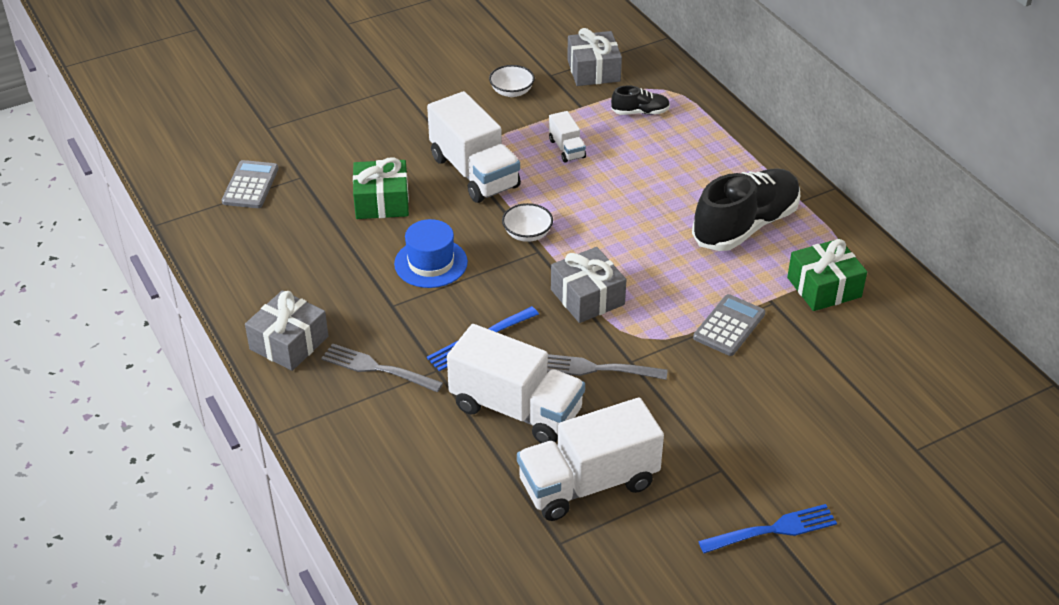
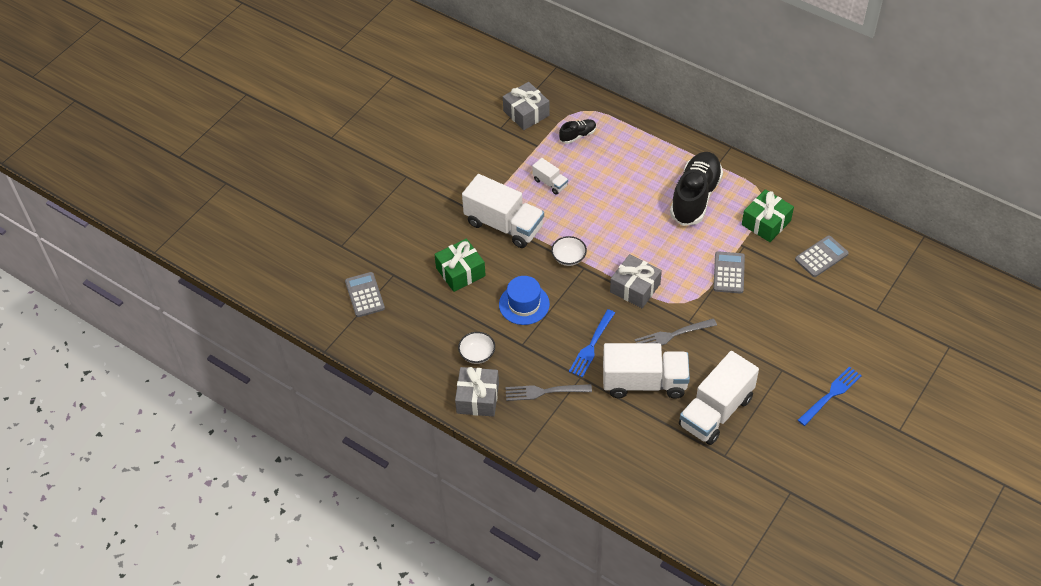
camera: 25 degrees left, 10 degrees up
white bowl [489,65,535,97] -> white bowl moved to [458,332,495,364]
none -> grey calculator [795,236,849,277]

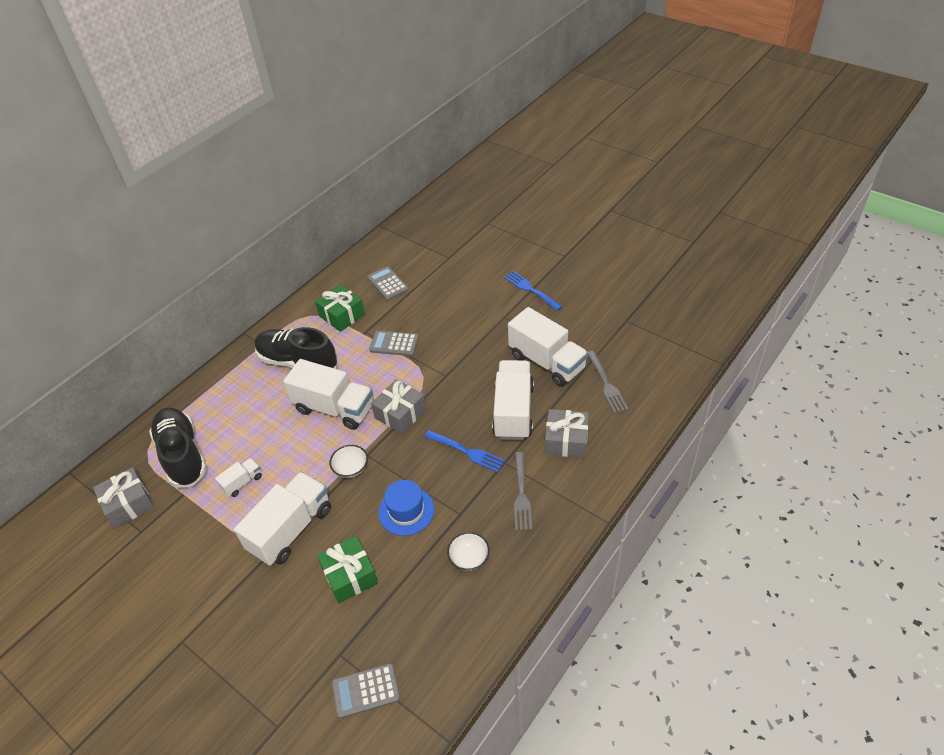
camera: 85 degrees left, 5 degrees down
grey gift [455,367,499,417] -> grey gift moved to [545,409,589,458]
black shoe [559,119,596,144] -> black shoe [149,408,207,488], size x2.16
grey fork [635,318,717,346] -> grey fork moved to [588,351,628,413]
none -> white truck [283,359,373,430]

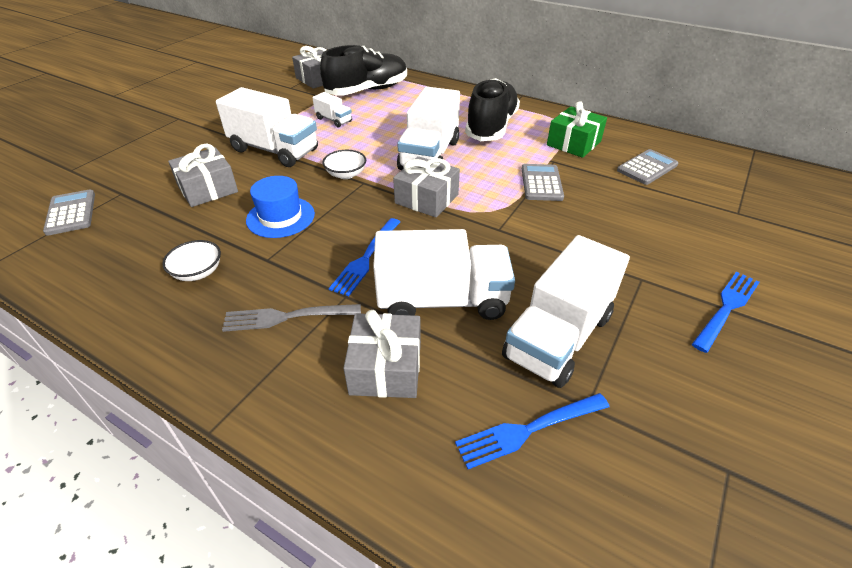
camera: 80 degrees right, 5 degrees down
green gift [317,536,378,603] -> grey gift [168,144,238,207]
grey fork [588,351,628,413] -> blue fork [455,393,610,469]

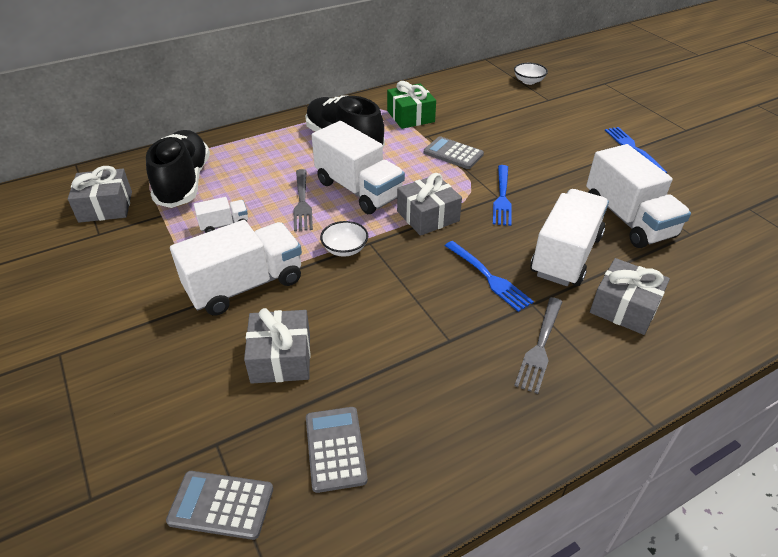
camera: 60 degrees left, 0 degrees up
white bowl [162,240,221,281] -> white bowl moved to [514,63,548,85]
blue hat [246,176,315,238] -> none
blue fork [455,393,610,469] -> blue fork moved to [493,165,512,226]
grey calculator [617,149,678,185] -> grey calculator moved to [306,407,368,493]
none -> grey fork [293,169,313,231]

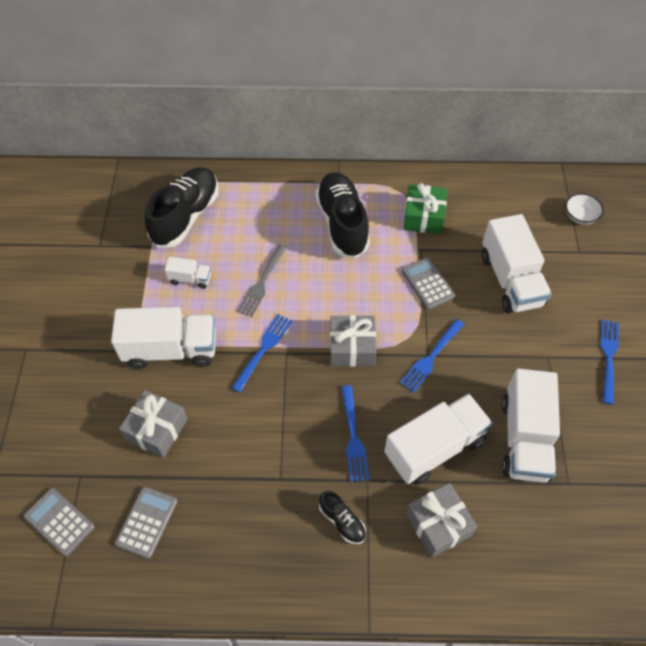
camera: 30 degrees right, 15 degrees up
grey gift [68,166,132,223] -> none
white truck [311,121,405,214] -> white truck moved to [481,214,552,313]
white bowl [320,221,368,257] -> blue fork [231,314,292,393]
grey fork [514,297,562,394] -> black shoe [319,491,366,544]

